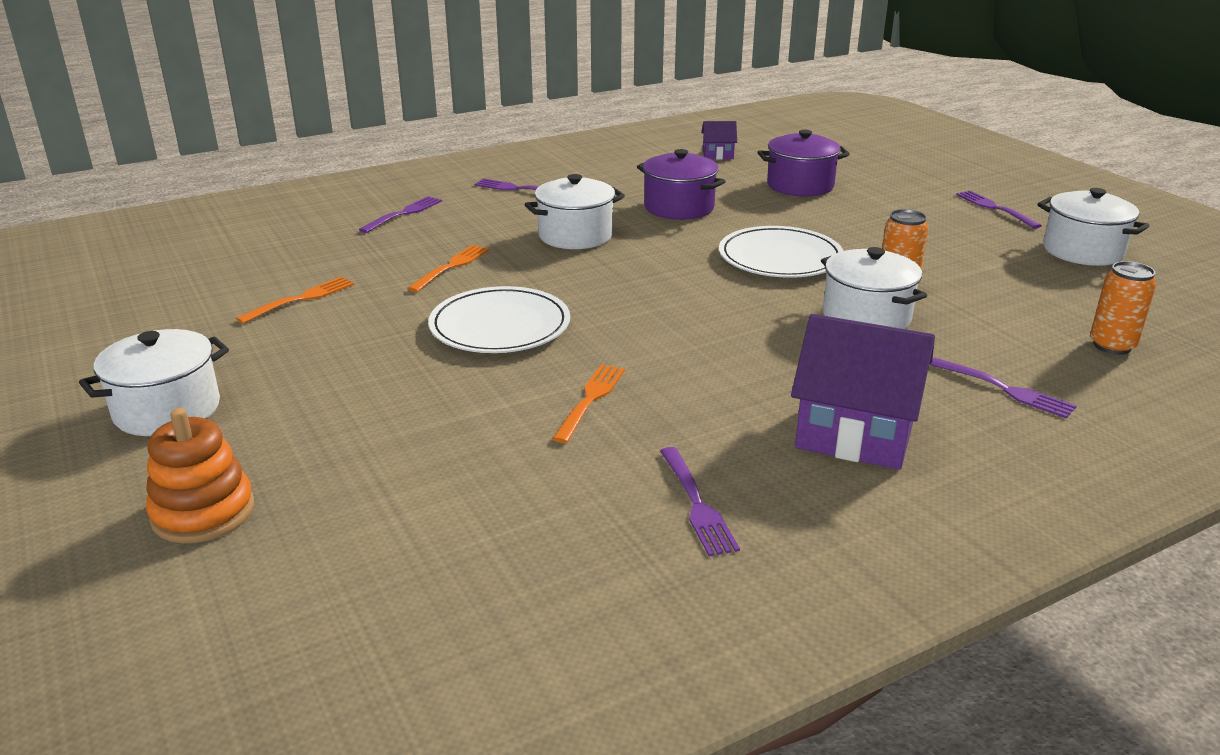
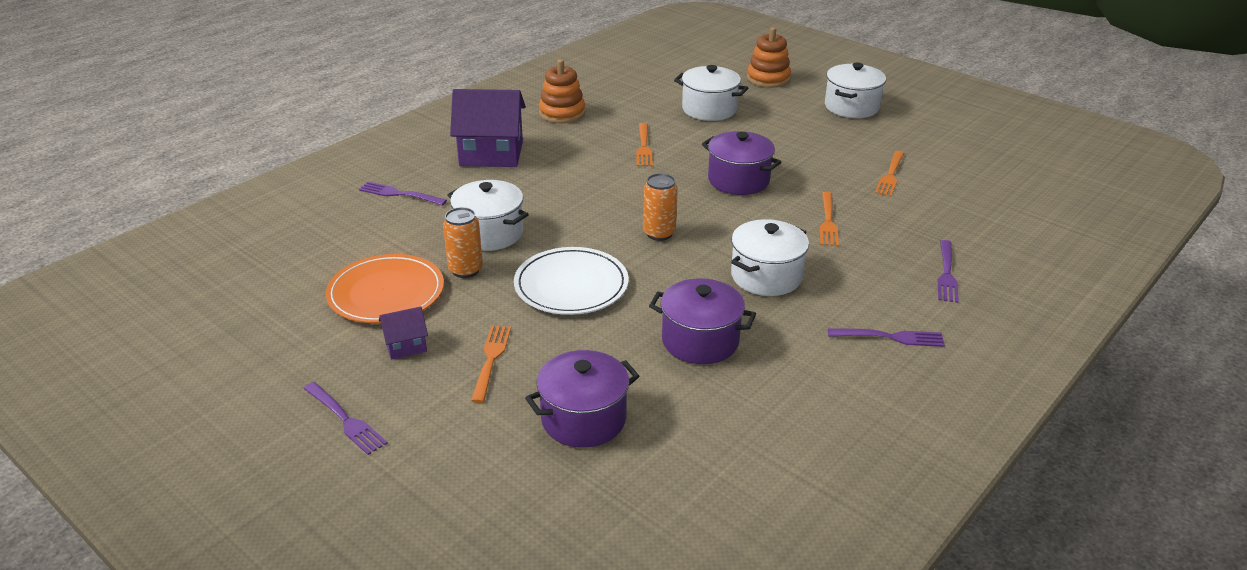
camera: 160 degrees right, 5 degrees up
white plate [428,286,570,353] -> purple pot [702,131,782,195]
purple fork [660,447,740,557] -> orange stacking toy [539,59,585,123]
purple house [701,121,737,160] -> purple house moved to [379,307,428,360]
white pot [1038,188,1150,266] -> white pot moved to [674,65,748,121]
orange can [1090,261,1156,355] -> orange can moved to [643,173,678,241]
none -> orange plate [326,254,444,323]
none -> orange fork [471,325,511,403]

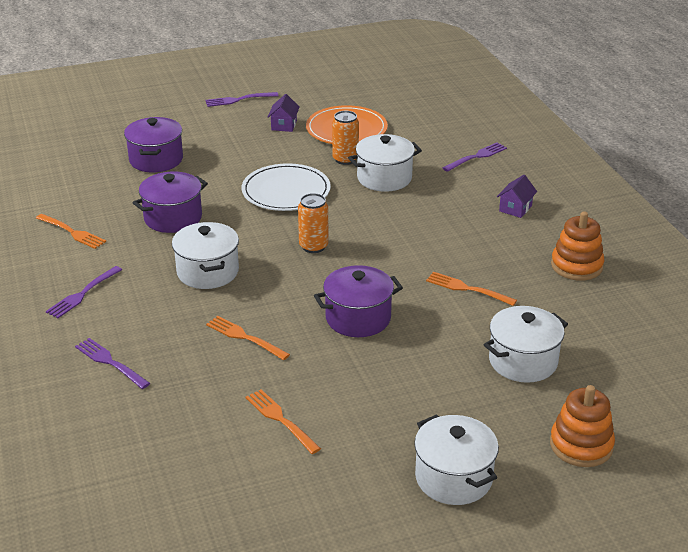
camera: 120 degrees right, 0 degrees up
purple house [450,89,526,167] -> purple house [497,175,537,218], size x0.48
orange fork [471,325,511,403] -> orange fork moved to [36,214,106,249]

